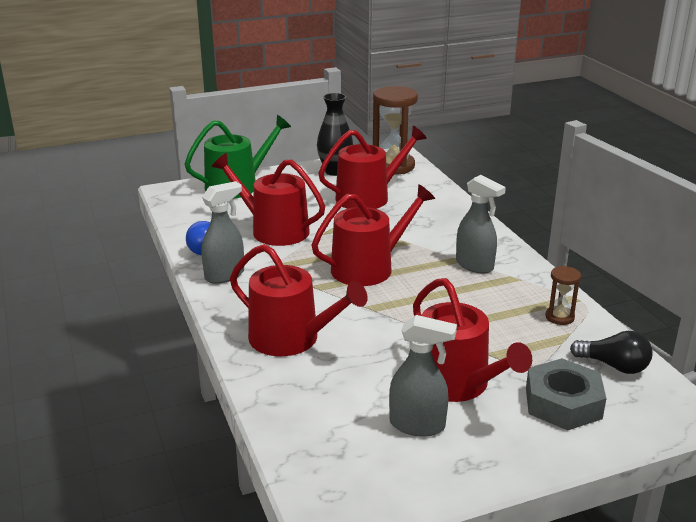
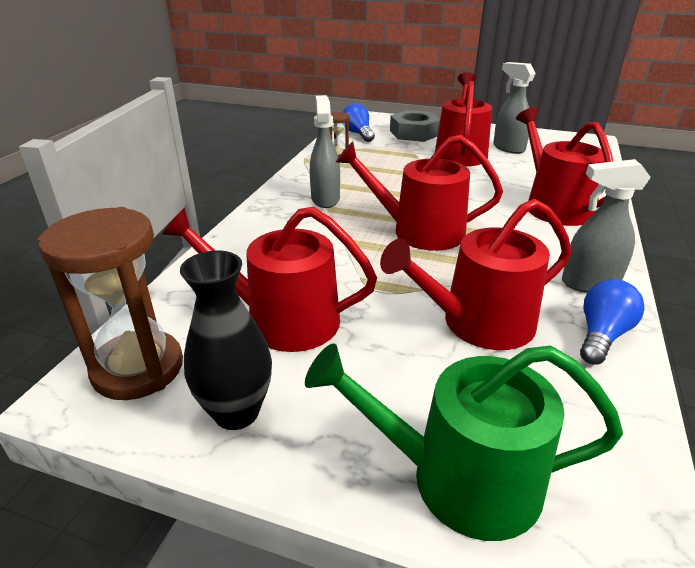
camera: 140 degrees left, 5 degrees up
red watering can [212,153,325,246] -> red watering can turned 90 degrees clockwise [380,199,571,350]
black light bulb [570,331,653,374] -> blue light bulb [343,103,375,142]

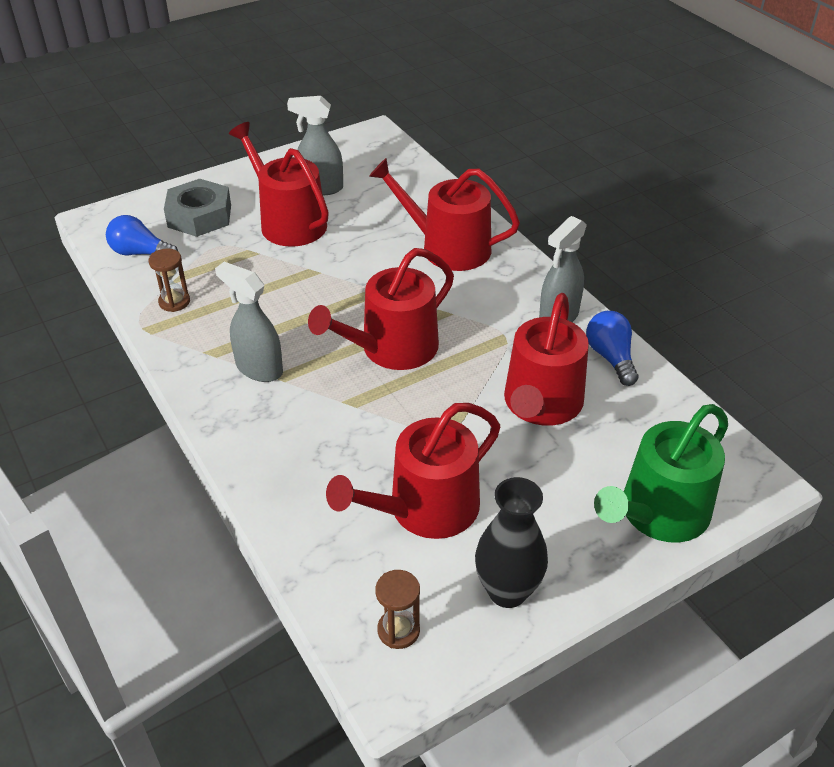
camera: 50 degrees left, 10 degrees up
brown hourglass [38,207,183,400] -> brown hourglass [375,570,420,649], size x0.49

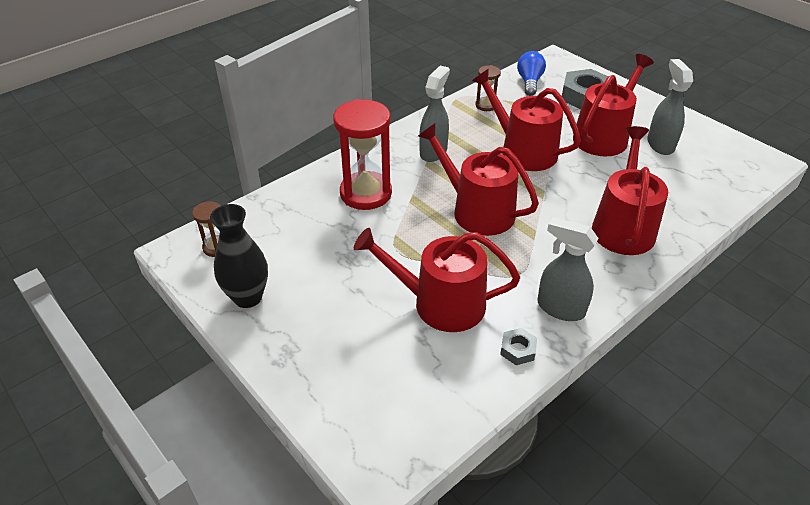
camera: 80 degrees right, 0 degrees up
red watering can [326,403,500,539] -> red watering can moved to [472,69,581,171]
blue light bulb [586,311,638,386] -> grey nut [500,328,537,365]
green watering can [594,404,728,543] -> none
none -> red hourglass [333,99,392,210]

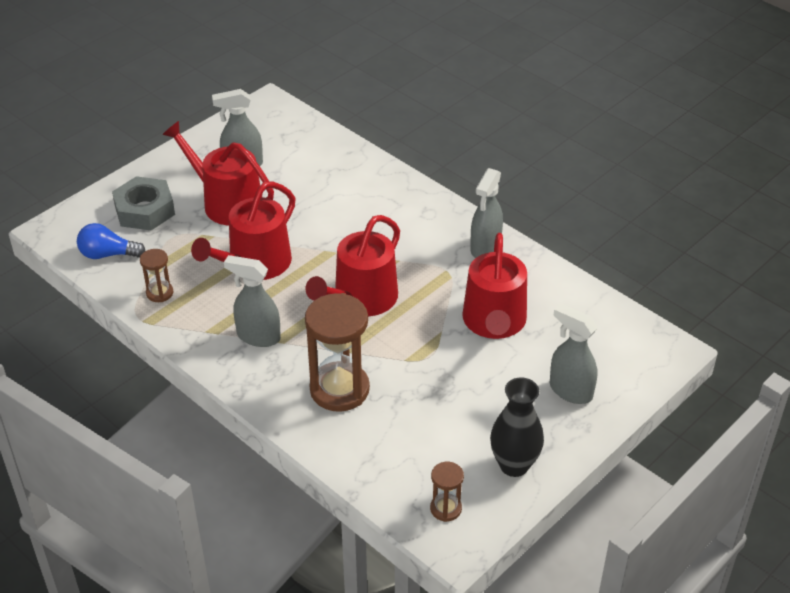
camera: 95 degrees left, 0 degrees up
red hourglass [333,99,392,210] -> brown hourglass [305,293,370,412]
grey nut [500,328,537,365] -> none
red watering can [592,126,668,255] -> none
none -> grey spray bottle [550,304,597,404]

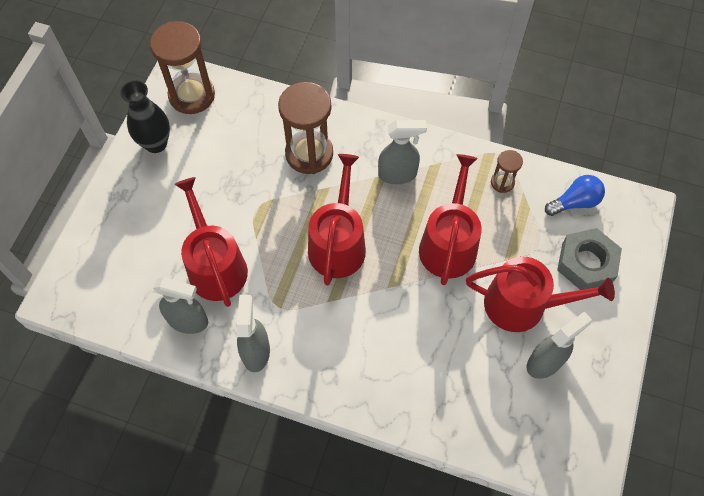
camera: 155 degrees right, 20 degrees up
brown hourglass [430,462,464,522] -> brown hourglass [150,21,215,114], size x2.05
grey spray bottle [550,304,597,404] -> grey spray bottle moved to [153,277,208,334]

